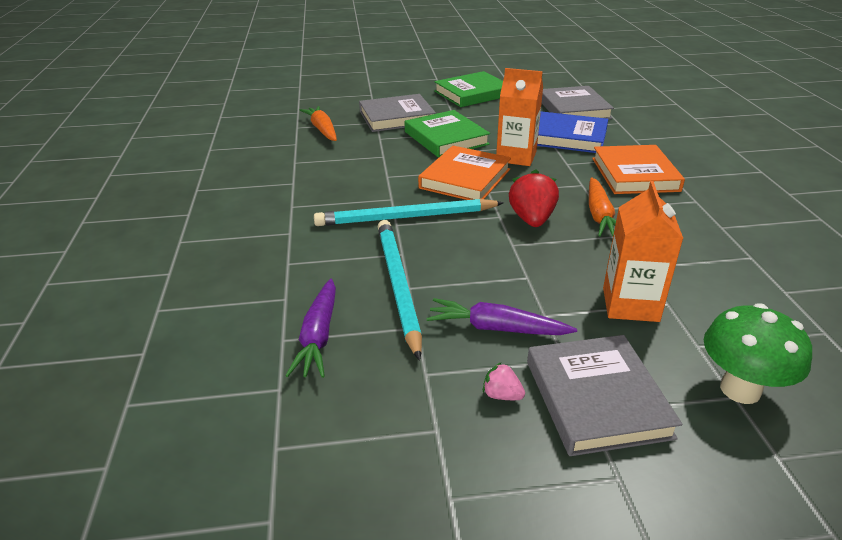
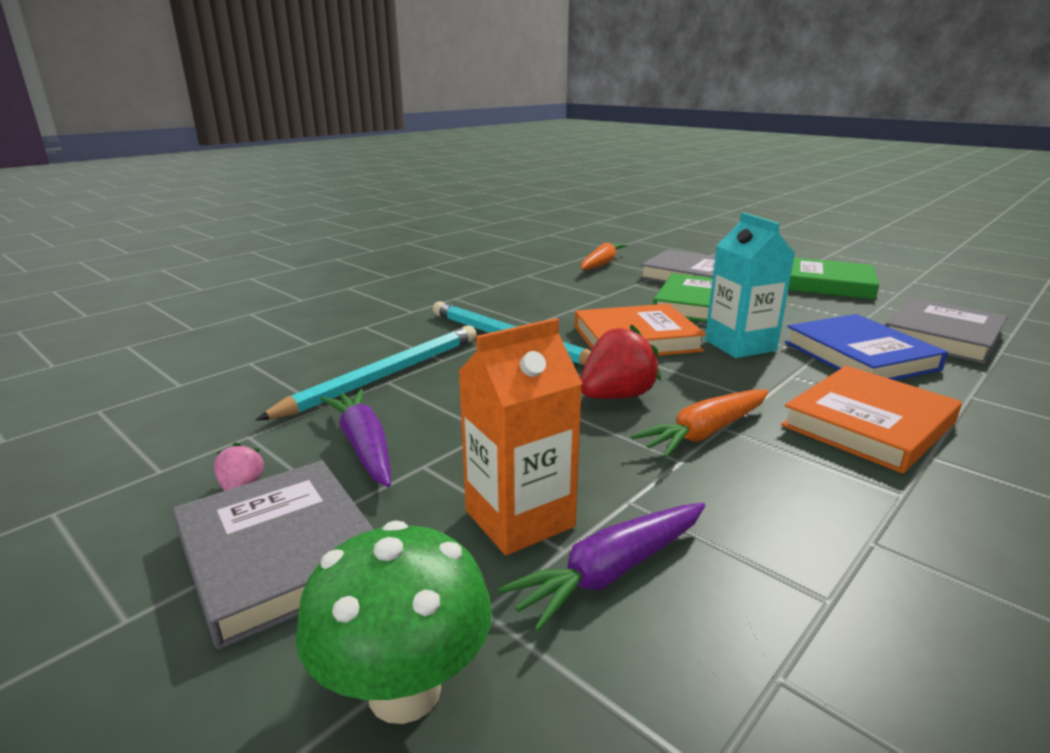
camera: 50 degrees right, 10 degrees down
purple carrot [285,278,336,378] -> purple carrot moved to [498,503,705,632]
orange carton [496,68,543,166] -> turquoise carton [705,212,795,358]
grey book [527,335,682,456] -> grey book turned 75 degrees counterclockwise [172,460,374,650]

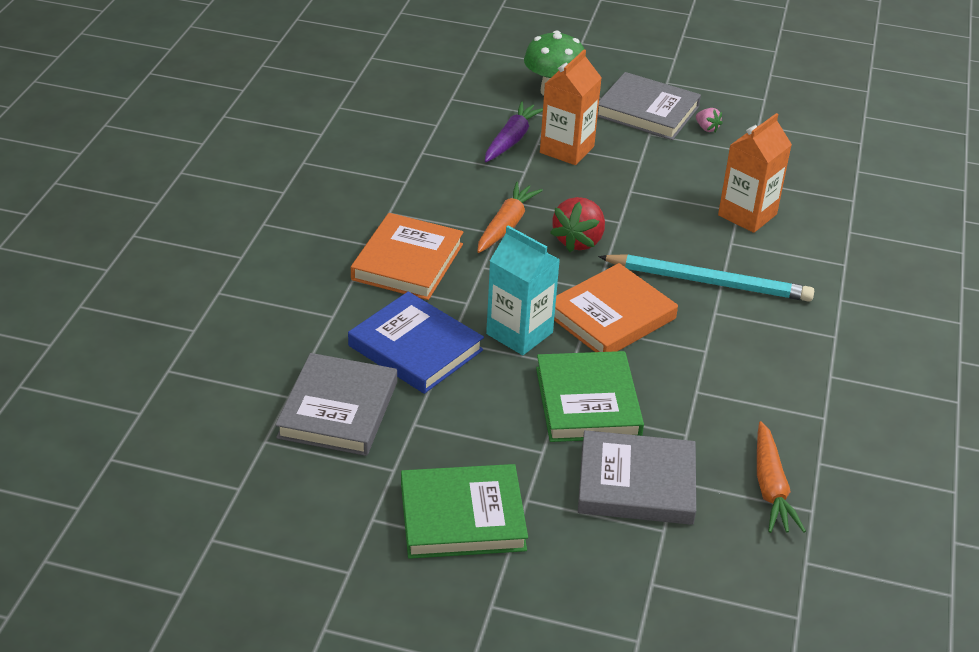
camera: 150 degrees right, 15 degrees up
turquoise pencil [256,326,476,420] -> orange carton [718,113,792,233]
purple carrot [320,389,391,487] -> none

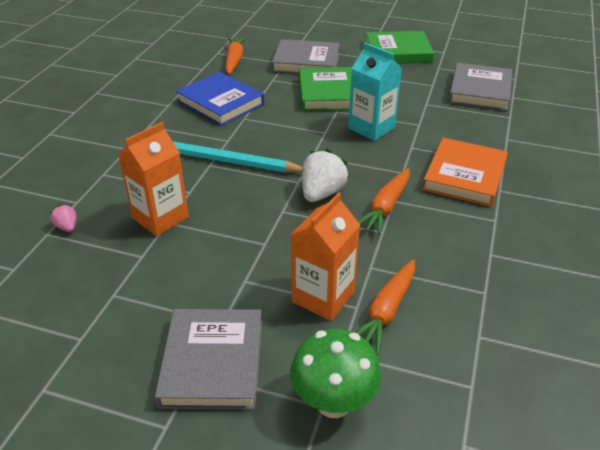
camera: 175 degrees left, 0 degrees up
blue book [348,291,484,394] -> blue book moved to [176,72,264,126]
purple carrot [485,101,543,162] -> orange carrot [356,259,415,355]
red strawberry [550,197,605,252] -> white strawberry [302,149,349,202]
orange book [554,263,678,352] -> none
grey book [597,72,701,140] -> grey book turned 60 degrees clockwise [155,309,262,410]
pink strawberry [696,108,723,132] -> pink strawberry moved to [49,205,76,232]

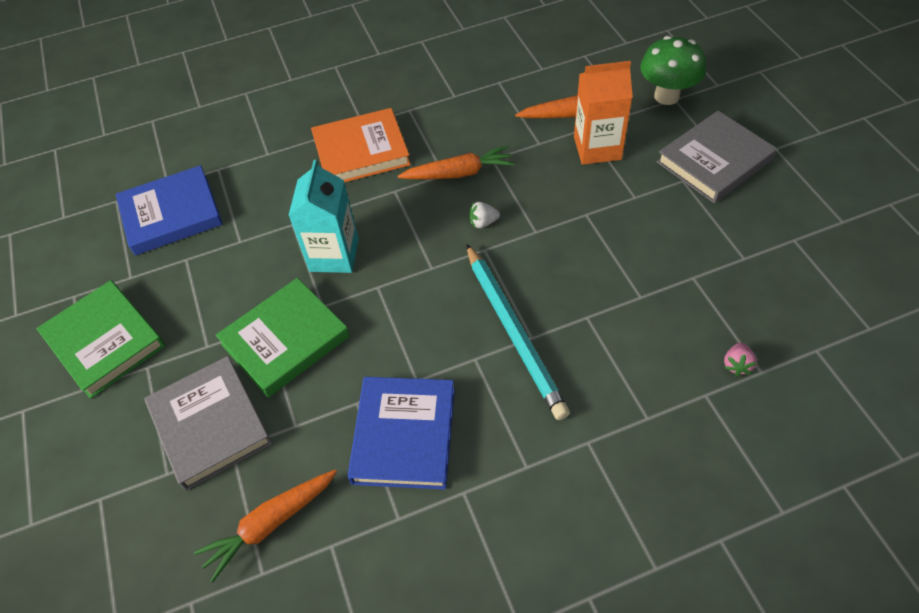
camera: 125 degrees left, 15 degrees up
orange carton [118,122,189,236] -> none
white strawberry [302,149,349,202] -> white strawberry [469,202,500,228], size x0.51
grey book [449,63,512,111] -> blue book [116,165,223,256]

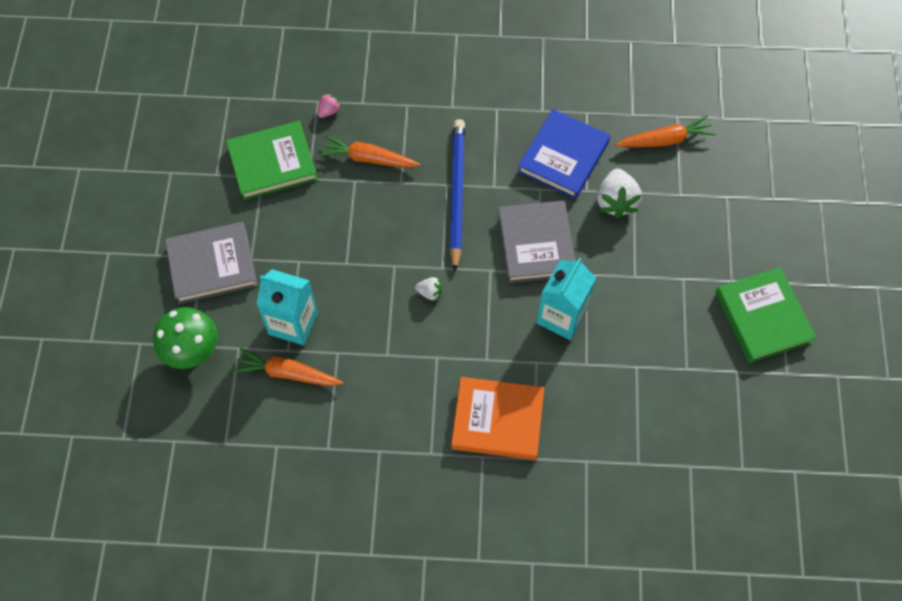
camera: 160 degrees left, 10 degrees up
blue book [116,165,223,256] -> none
grey book [144,356,273,491] -> grey book moved to [498,201,575,283]
green book [216,278,350,398] -> green book moved to [226,121,318,200]
orange carrot [398,145,514,179] -> orange carrot moved to [319,136,420,168]
turquoise pencil [466,244,570,420] -> blue pencil [450,119,465,272]
orange carton [574,61,633,165] -> turquoise carton [257,269,318,345]
none -> white strawberry [597,168,642,219]

